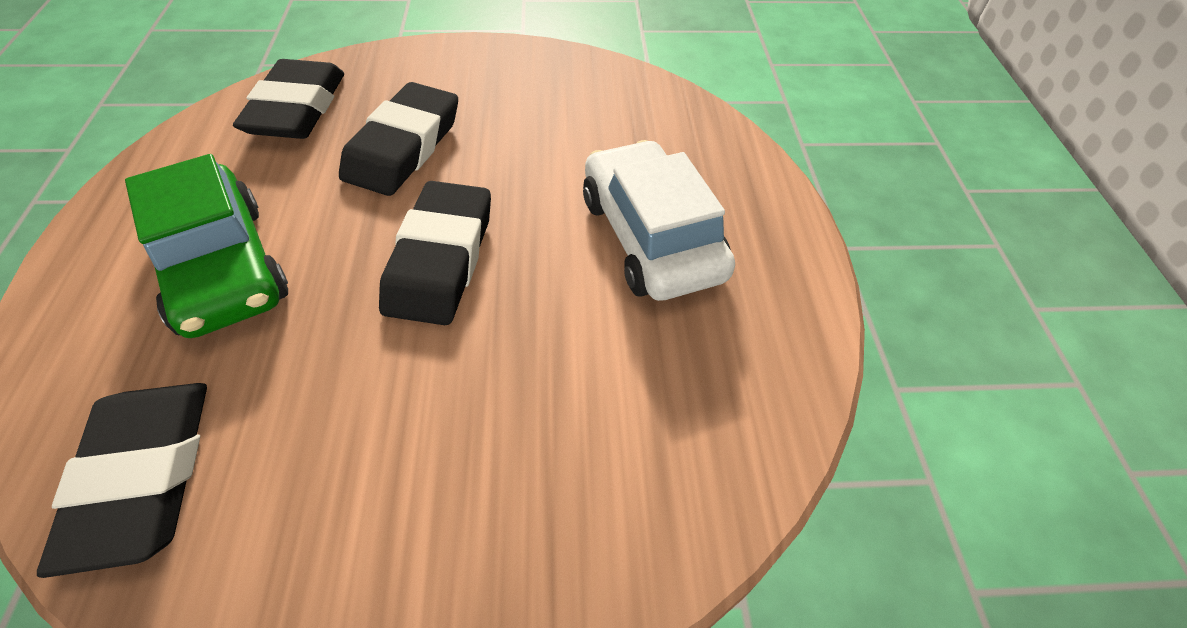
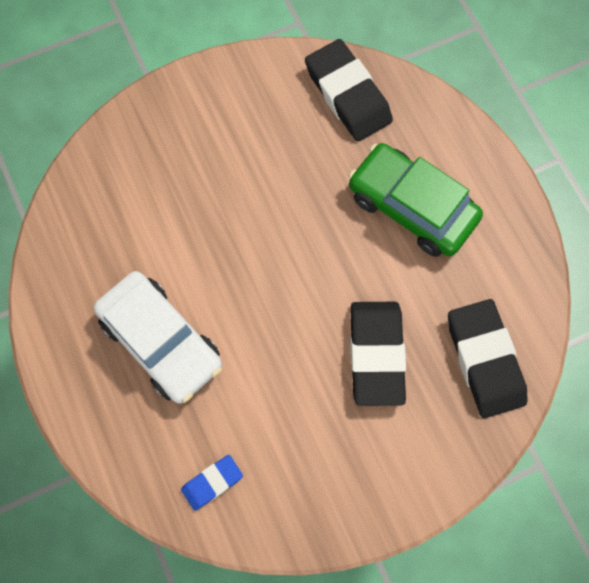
camera: 160 degrees right, 20 degrees up
black eraser [379,181,491,325] -> none
none -> blue eraser [181,455,243,511]

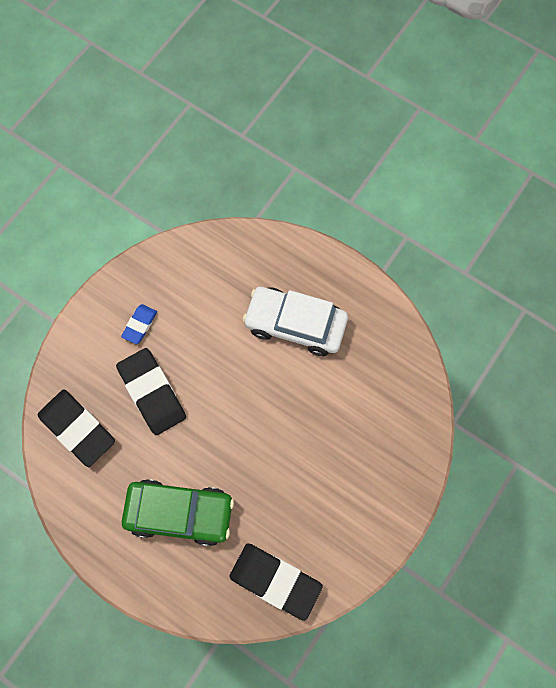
camera: 150 degrees right, 0 degrees up
blue eraser [181,455,243,511] -> blue eraser moved to [121,304,157,344]

